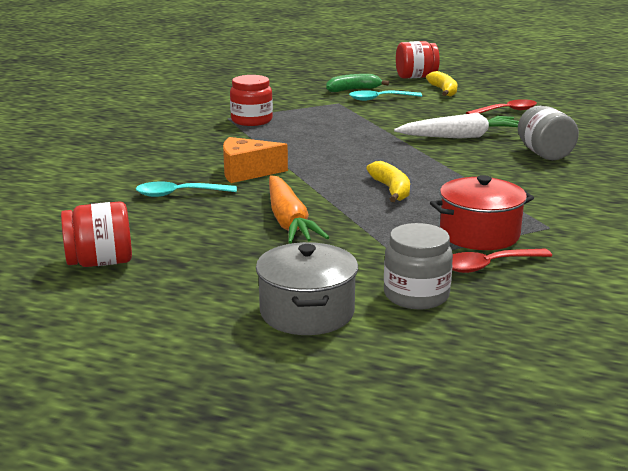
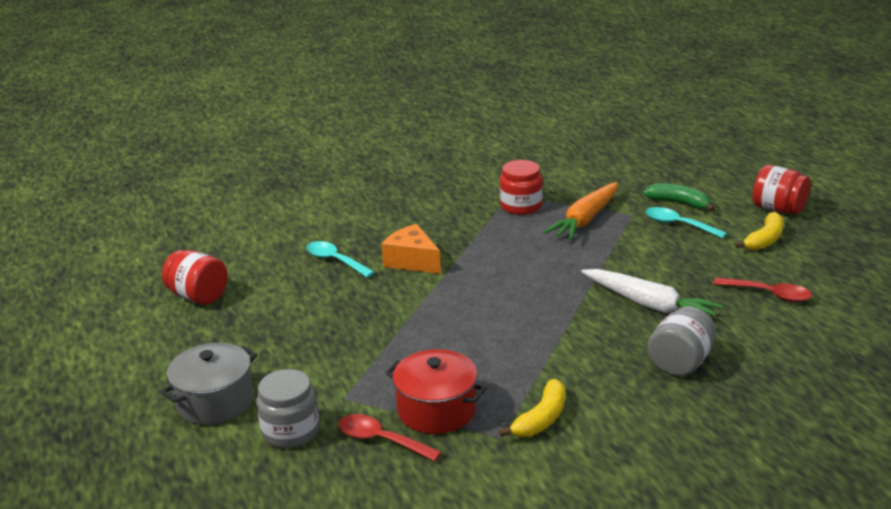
camera: 50 degrees right, 5 degrees up
orange carrot [269,175,330,244] -> orange carrot moved to [544,182,618,240]
yellow banana [366,161,410,202] -> yellow banana moved to [499,379,565,437]

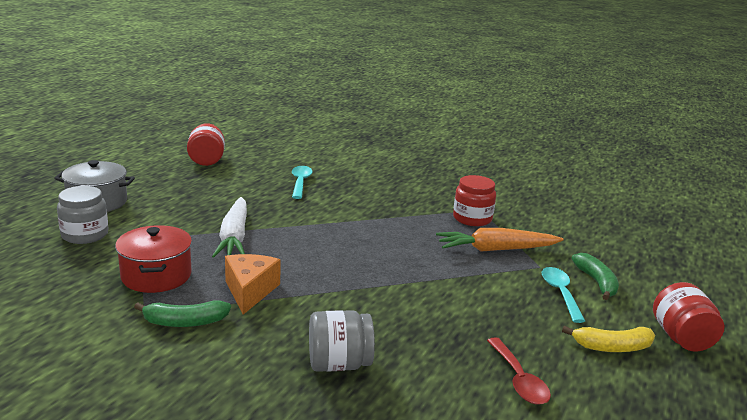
camera: 45 degrees right, 5 degrees down
red spoon [339,414,442,462] -> none
orange cheese [381,224,441,274] -> orange cheese moved to [225,254,281,315]
yellow banana [499,379,565,437] -> green banana [134,300,231,327]
white carrot [581,269,723,316] -> white carrot moved to [212,197,247,258]

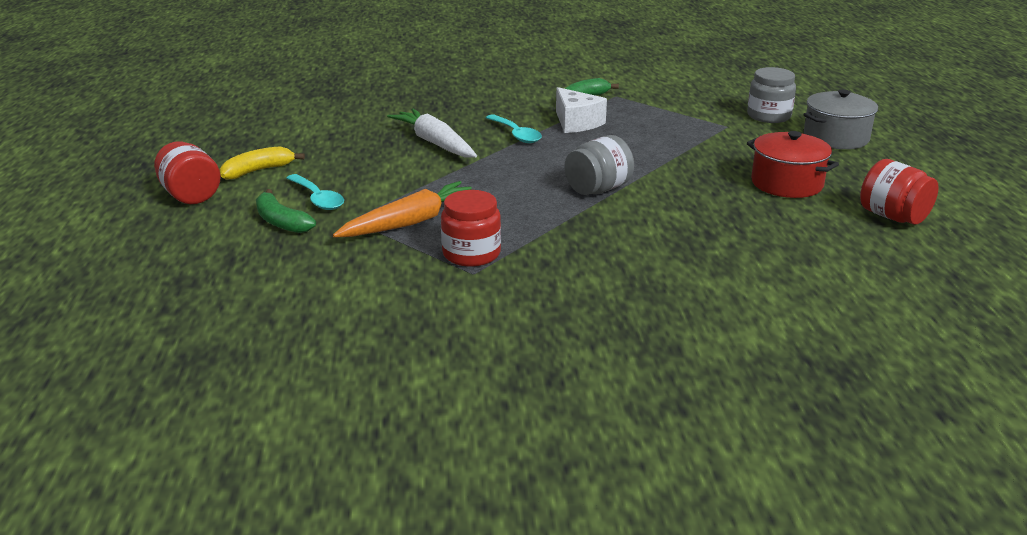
camera: 150 degrees right, 5 degrees up
red pot [115,225,192,293] -> red pot moved to [747,131,839,198]
white carrot [212,197,247,258] -> white carrot moved to [387,109,477,157]
orange cheese [225,254,281,315] -> white cheese [556,87,607,133]
turquoise spoon [292,166,313,199] -> turquoise spoon moved to [486,114,542,143]
grey jar [309,310,375,372] -> grey jar moved to [564,135,634,195]
red spoon [487,337,551,404] -> none

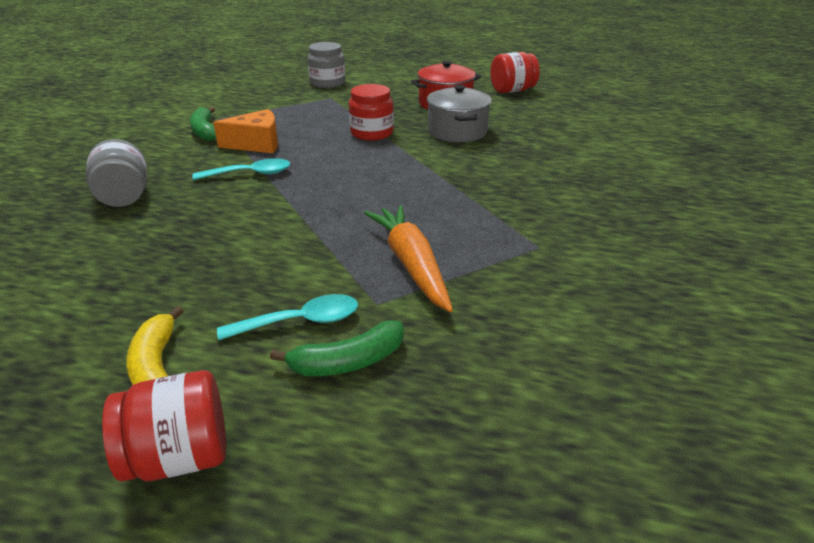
camera: 70 degrees left, 5 degrees up
white carrot [387,109,477,157] -> none
red jar [441,190,501,267] -> red jar moved to [349,84,394,141]
white cheese [556,87,607,133] -> orange cheese [213,109,278,153]
grey jar [564,135,634,195] -> grey jar moved to [86,139,147,207]
grey pot [803,89,878,149] -> grey pot moved to [427,85,492,142]

